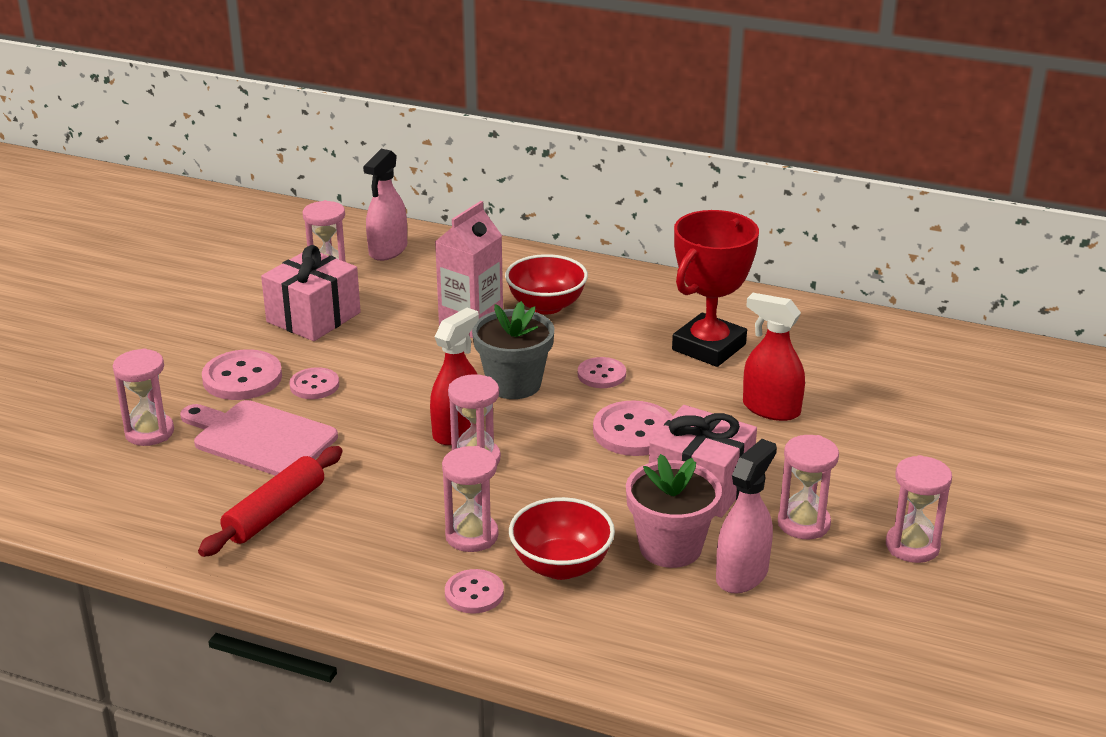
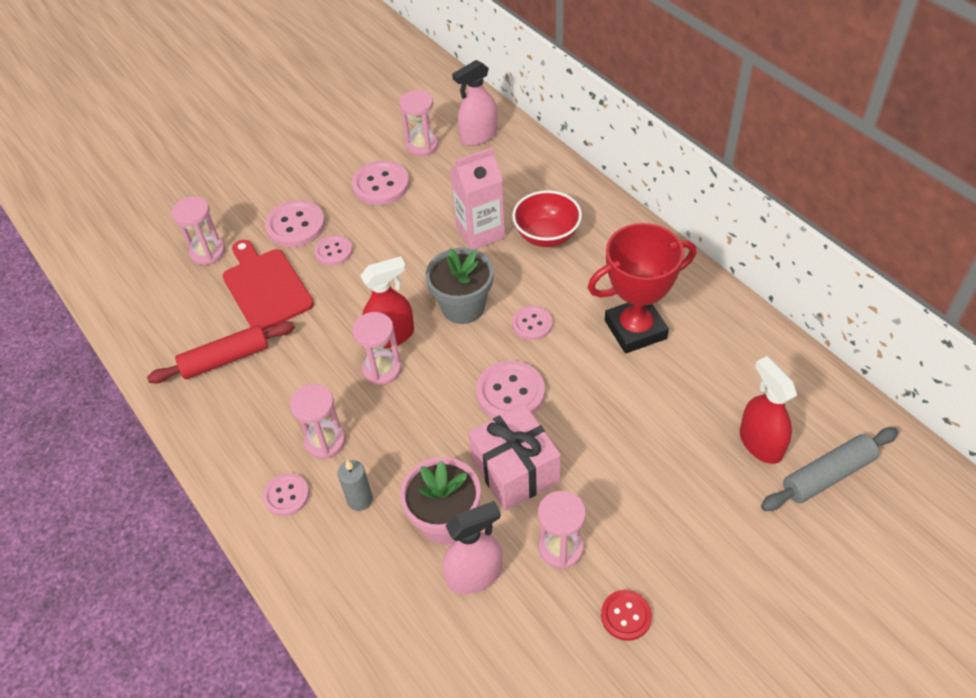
camera: 35 degrees right, 20 degrees up
pink cutting board [180,400,338,476] -> red cutting board [223,240,314,331]
pink gift [261,245,361,341] -> pink button [352,161,409,205]
red bowl [509,497,615,580] -> grey candle [338,460,373,511]
red spray bottle [743,293,805,421] -> red spray bottle moved to [740,356,797,464]
pink hourglass [886,455,952,563] -> red button [601,590,652,641]
none -> grey rolling pin [761,427,899,511]

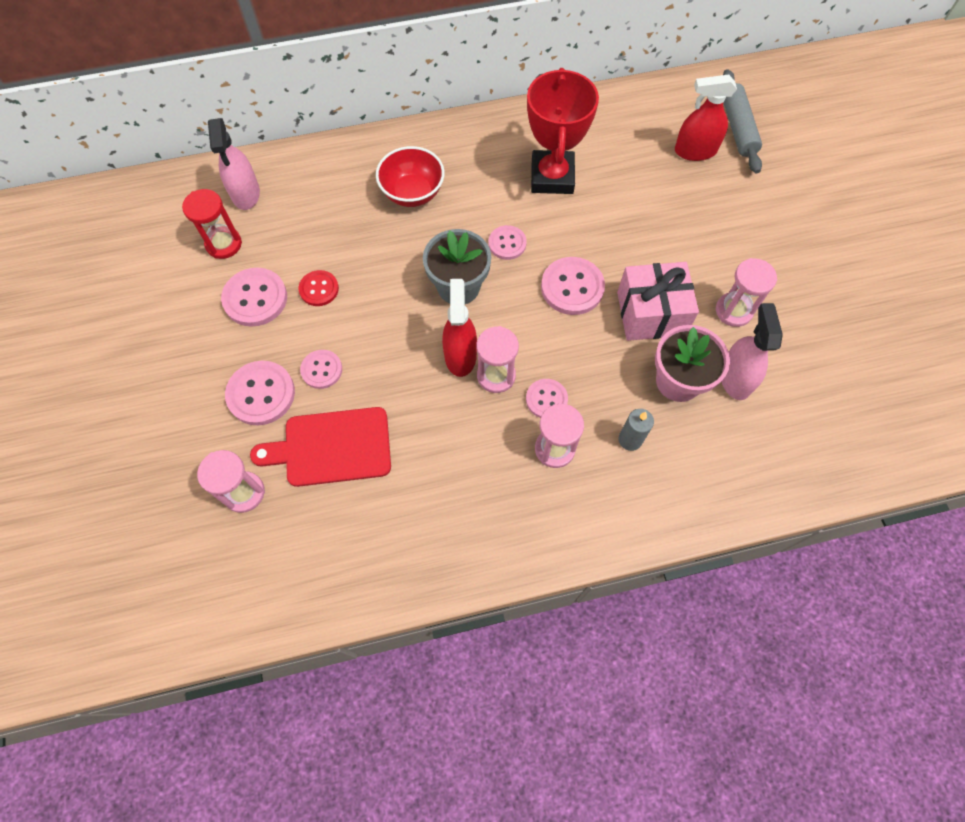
camera: 70 degrees left, 15 degrees up
red rolling pin [147,321,295,383] -> none
pink button [263,473,309,516] -> pink button moved to [526,379,568,418]
pink hourglass [399,90,438,156] -> red hourglass [182,189,242,259]
pink carton [450,147,505,250] -> none
red button [601,590,652,641] -> red button moved to [299,270,339,306]

